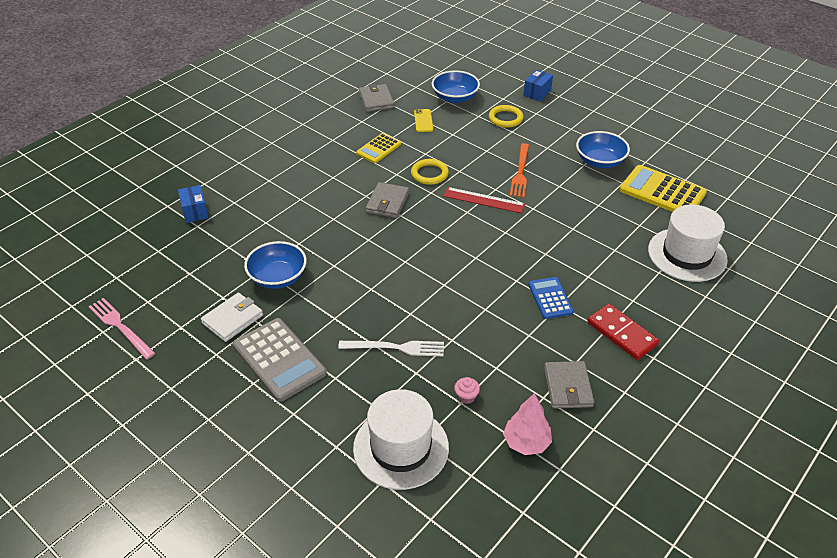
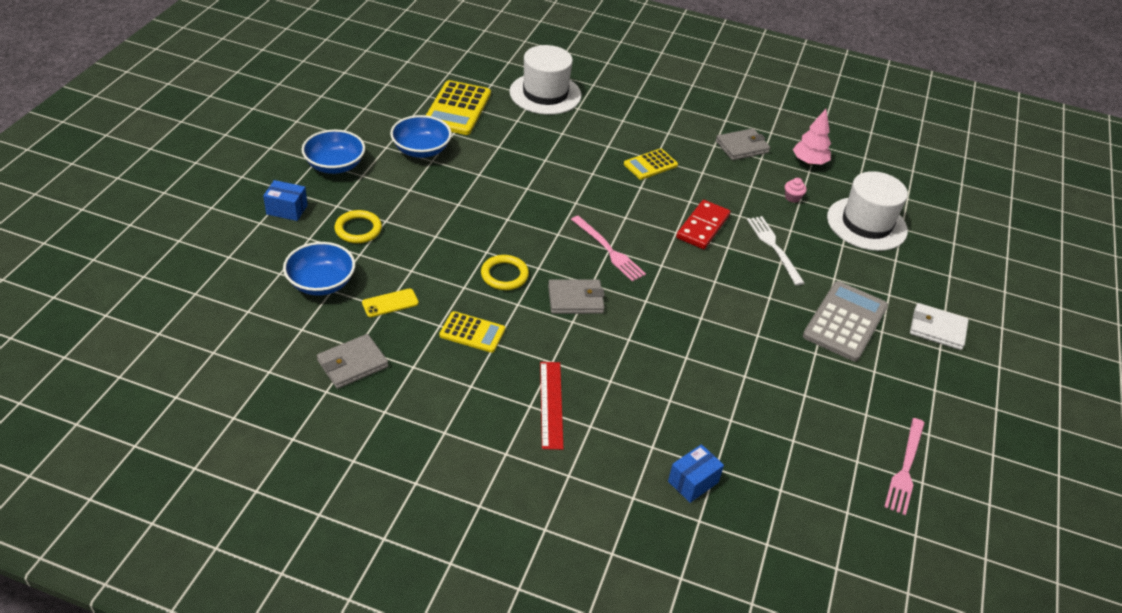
camera: 115 degrees left, 0 degrees up
white wallet [201,293,263,342] -> white wallet moved to [910,303,969,350]
blue bowl [244,241,307,289] -> blue bowl moved to [302,129,365,174]
red ruler [443,187,525,213] -> red ruler moved to [540,362,564,450]
orange fork [510,143,529,198] -> none
blue calculator [528,277,574,319] -> yellow calculator [624,148,678,180]
red domino [587,304,659,360] -> red domino moved to [676,200,730,249]
none -> pink fork [571,216,646,281]

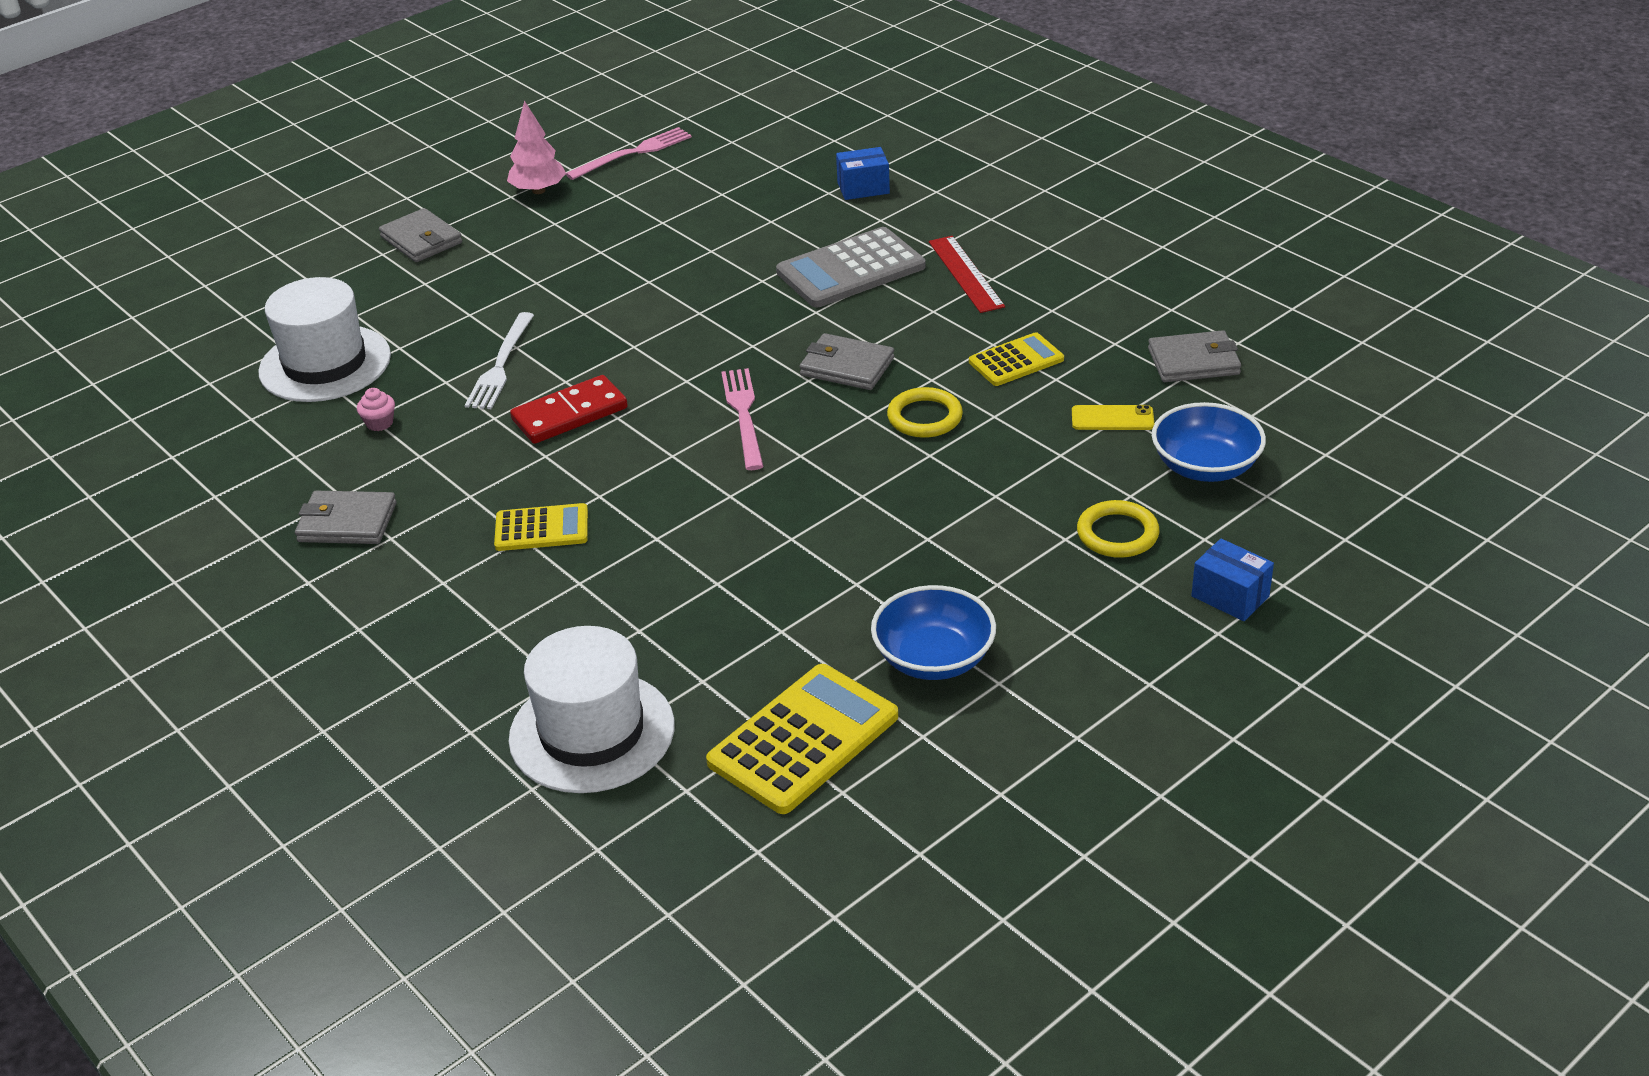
camera: 145 degrees left, 5 degrees down
blue bowl [302,129,365,174] -> none
yellow calculator [439,311,505,353] -> yellow calculator turned 105 degrees clockwise [969,332,1064,386]
red ruler [540,362,564,450] -> red ruler turned 45 degrees counterclockwise [929,236,1005,313]
pink tree [793,109,831,165] -> pink tree moved to [507,100,566,194]
grey calculator [803,281,888,361] -> grey calculator moved to [776,227,926,307]
white wallet [910,303,969,350] -> grey wallet [379,208,462,262]

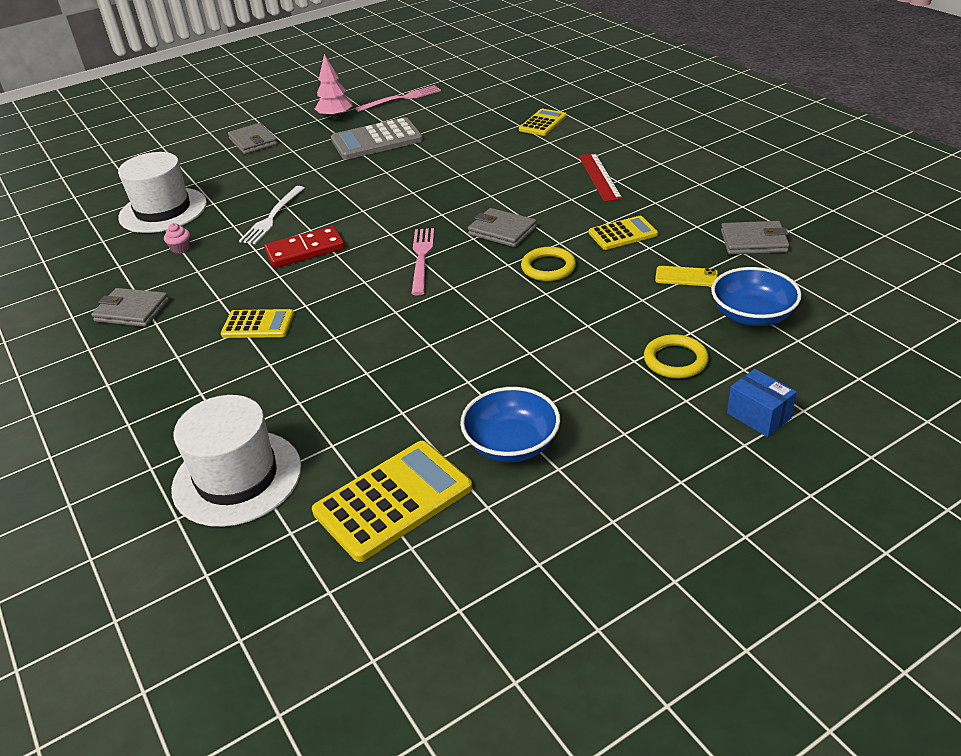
camera: 10 degrees right, 0 degrees up
grey calculator [776,227,926,307] -> grey calculator moved to [331,117,423,160]
blue box [836,147,890,200] -> yellow calculator [519,109,567,136]

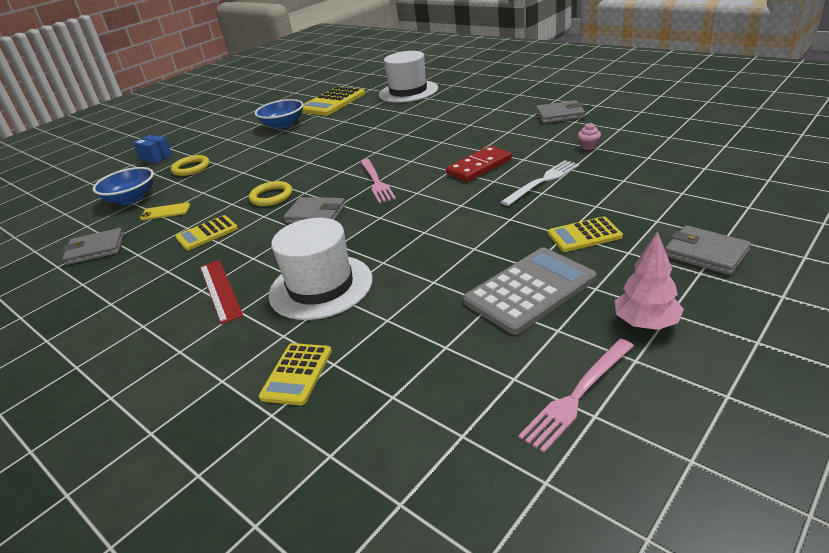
camera: 165 degrees right, 5 degrees down
white hat [118,152,207,233] -> white hat moved to [269,218,373,320]
yellow calculator [221,309,294,338] -> yellow calculator moved to [548,216,623,252]
white fork [239,186,305,244] -> white fork turned 45 degrees clockwise [501,160,579,206]

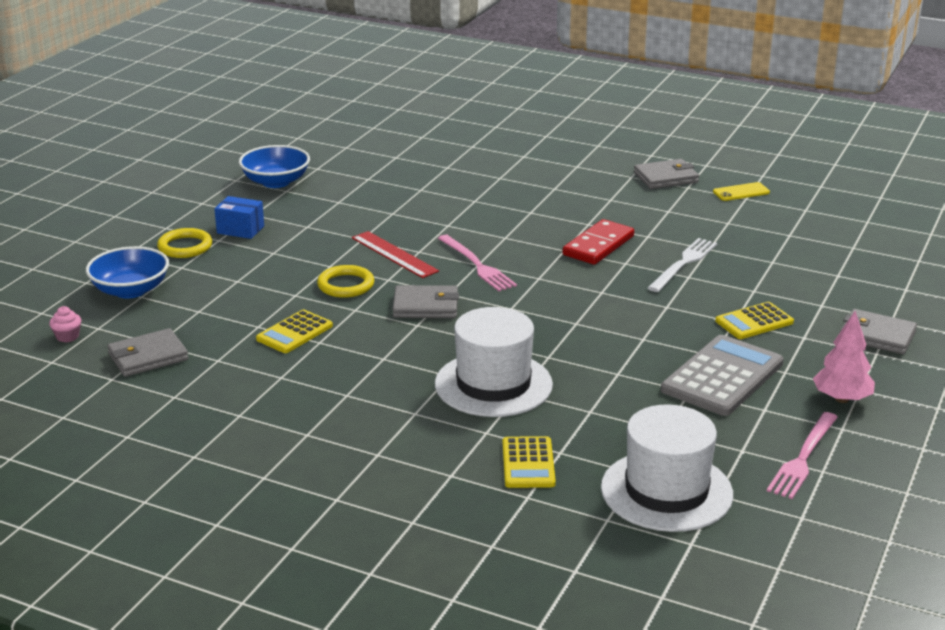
camera: 20 degrees left, 5 degrees down
blue box [133,135,172,164] -> blue box moved to [214,196,264,239]
yellow phone [140,202,190,220] -> yellow phone moved to [713,182,770,201]
red ruler [200,260,243,324] -> red ruler moved to [352,231,439,278]
yellow calculator [302,86,365,116] -> none
white hat [379,51,438,103] -> white hat moved to [601,404,733,532]
pink cupcake [578,123,601,150] -> pink cupcake moved to [49,306,81,342]

